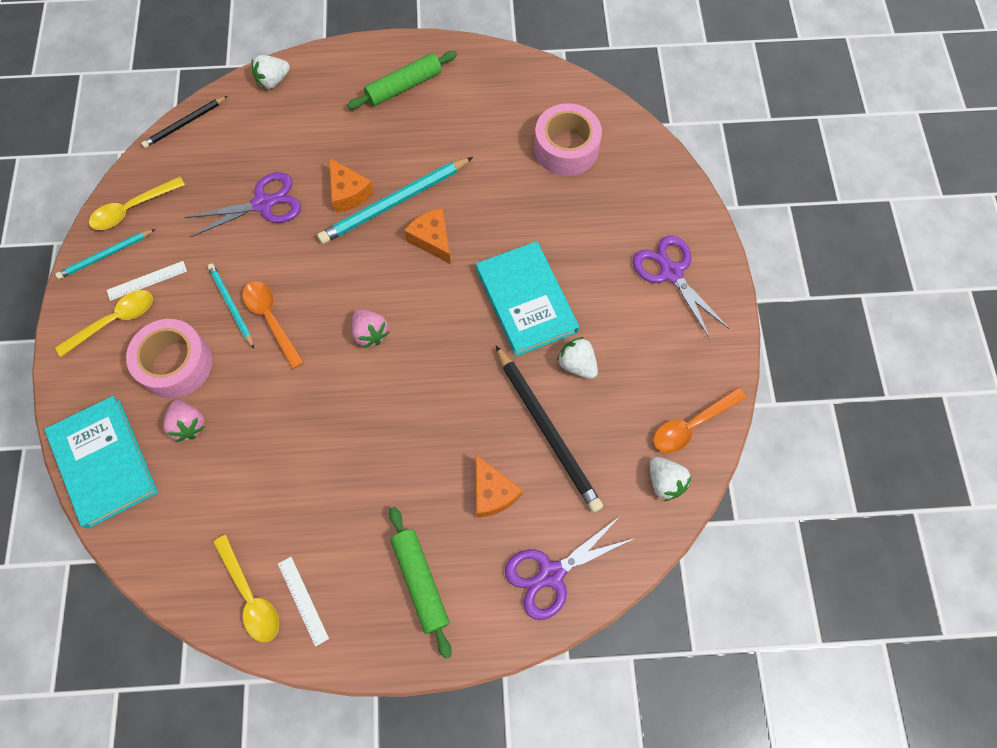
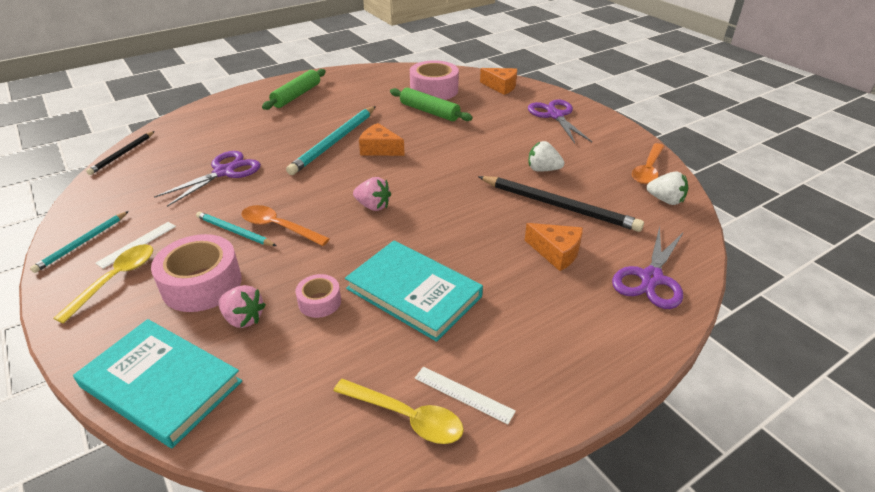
camera: 30 degrees left, 30 degrees down
yellow spoon [89,177,185,230] -> none
white strawberry [251,55,290,89] -> none
orange cheese [329,158,374,213] -> orange cheese moved to [480,68,517,95]
green rolling pin [389,507,452,659] -> green rolling pin moved to [390,88,473,121]
turquoise book [476,241,579,356] -> turquoise book moved to [345,241,483,342]
purple scissors [633,235,729,340] -> purple scissors turned 45 degrees clockwise [528,99,592,143]
none -> pink tape [296,274,341,318]

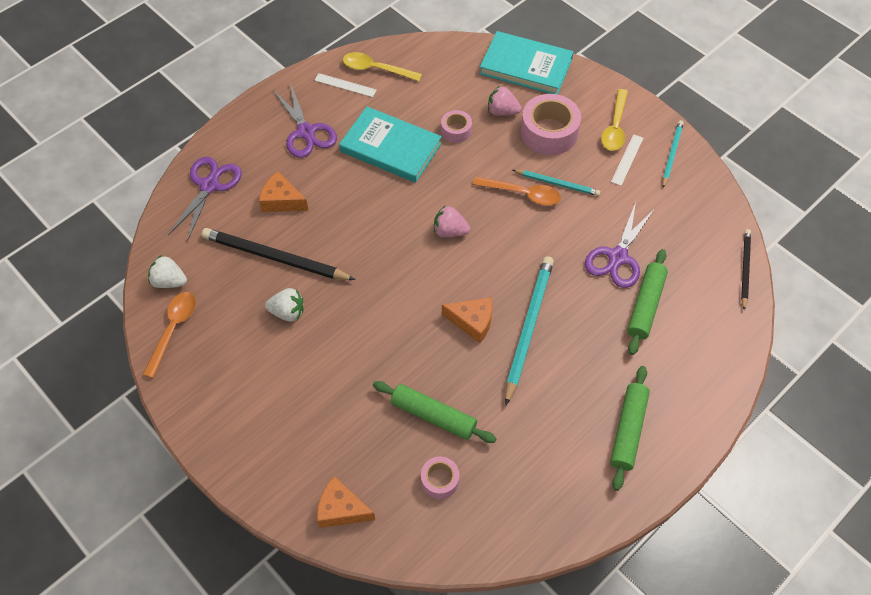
camera: 170 degrees right, 20 degrees up
pink tape [410,60,459,100] -> pink tape [421,456,459,499], size x0.54
purple scissors [528,99,592,143] -> purple scissors moved to [273,83,337,158]
none -> green rolling pin [627,249,668,355]

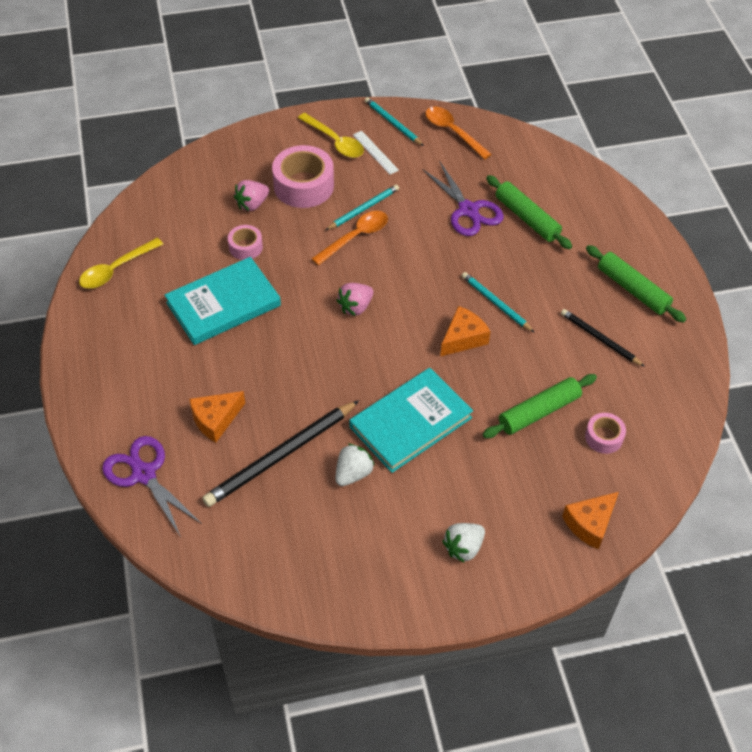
camera: 60 degrees left, 5 degrees down
orange spoon [143,292,196,378] -> orange spoon moved to [426,107,492,159]
white strawberry [148,255,187,288] -> white strawberry moved to [442,523,485,562]
purple scissors [273,83,337,158] -> none
white ruler [314,73,377,97] -> none
turquoise book [479,31,574,94] -> turquoise book moved to [350,368,473,473]
turquoise pencil [505,256,554,405] -> turquoise pencil [462,272,535,333], size x0.57
black pencil [741,229,751,310] -> black pencil moved to [561,309,645,367]

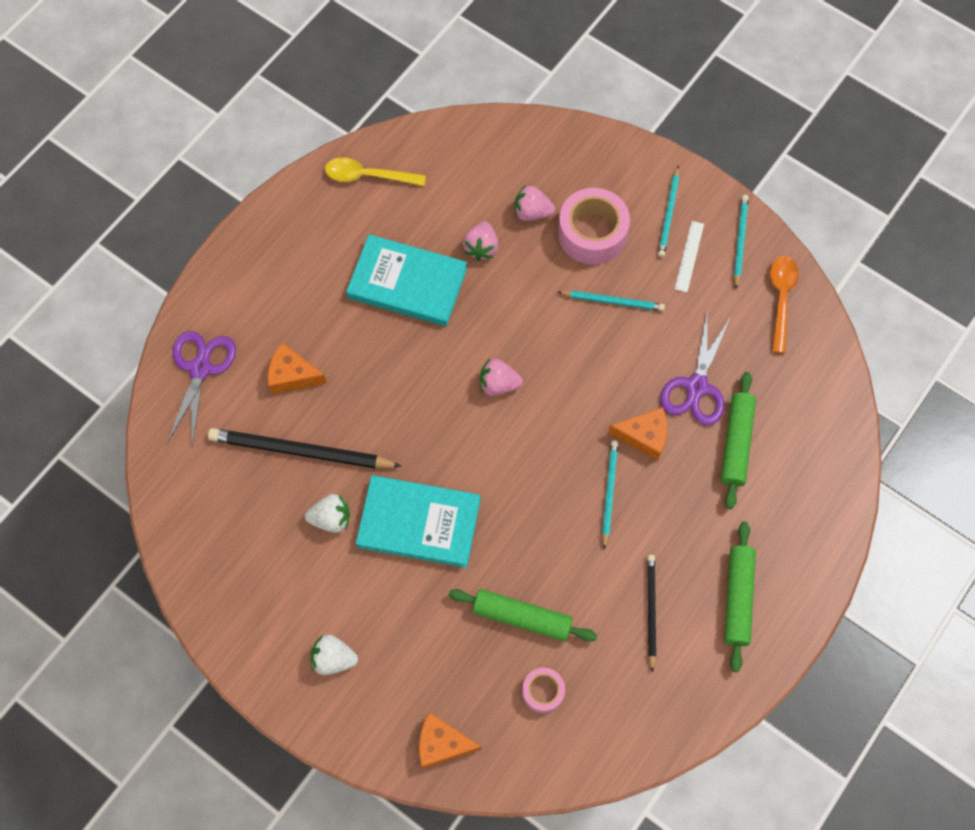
camera: 50 degrees right, 15 degrees up
pink tape [228,225,263,260] -> pink strawberry [463,221,498,261]
yellow spoon [298,113,364,158] -> turquoise pencil [658,166,679,257]
orange spoon [311,211,388,265] -> none
orange cheese [440,306,490,357] -> orange cheese moved to [608,407,667,461]

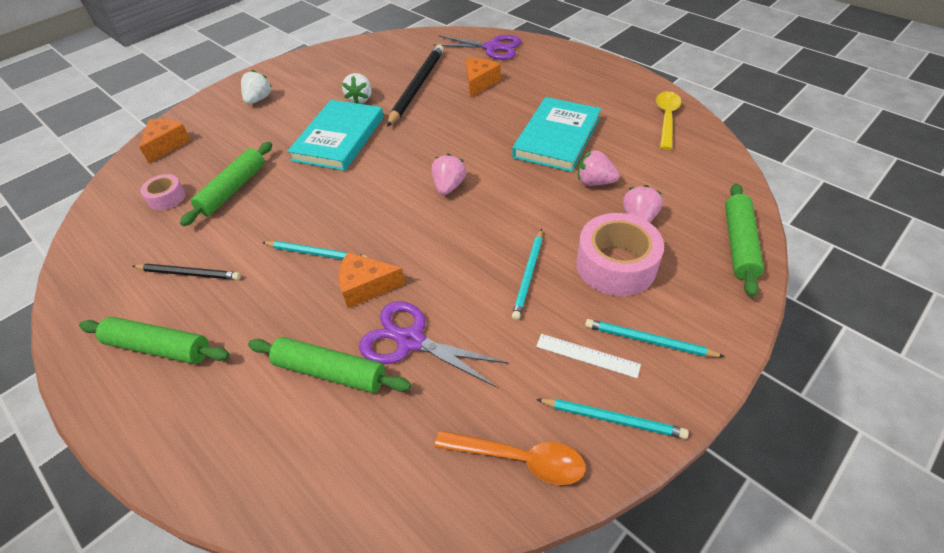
camera: 100 degrees right, 20 degrees down
orange cheese [608,407,667,461] -> orange cheese turned 75 degrees clockwise [339,252,405,308]
none -> green rolling pin [725,183,764,297]

